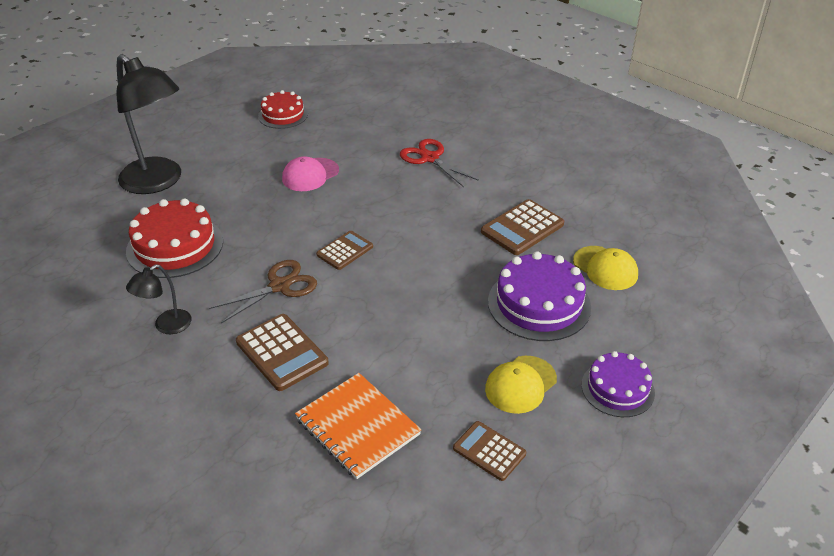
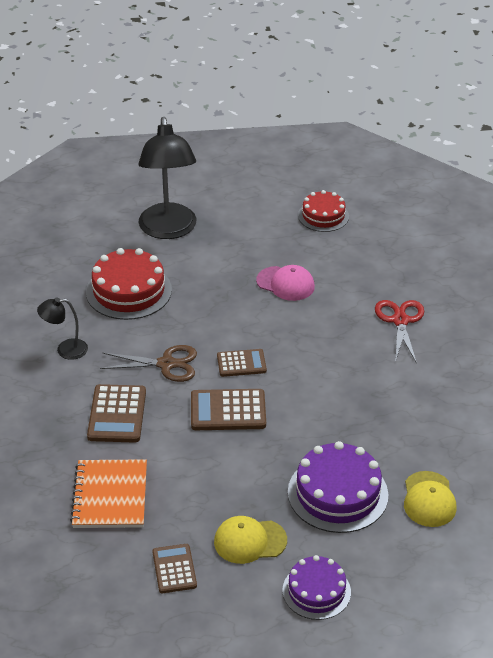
camera: 40 degrees right, 0 degrees up
pink cap [282,156,339,191] -> pink cap turned 150 degrees counterclockwise [256,265,315,301]
brown calculator [481,199,564,255] -> brown calculator moved to [191,389,266,430]

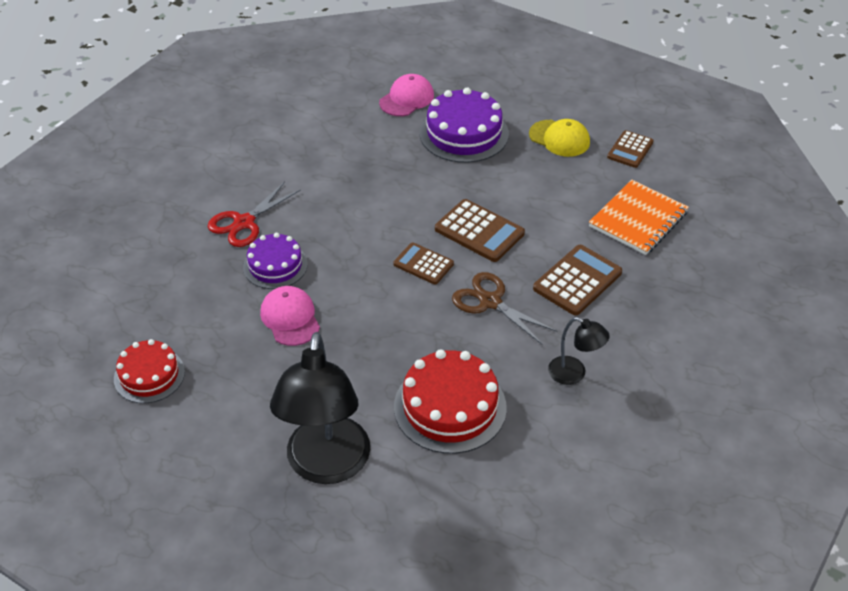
camera: 140 degrees left, 5 degrees up
black lamp [138,117,196,239] -> black lamp turned 150 degrees clockwise [270,332,370,484]
purple cake [282,555,351,620] -> purple cake moved to [243,233,308,289]
yellow cap [404,471,456,527] -> pink cap [379,74,434,116]

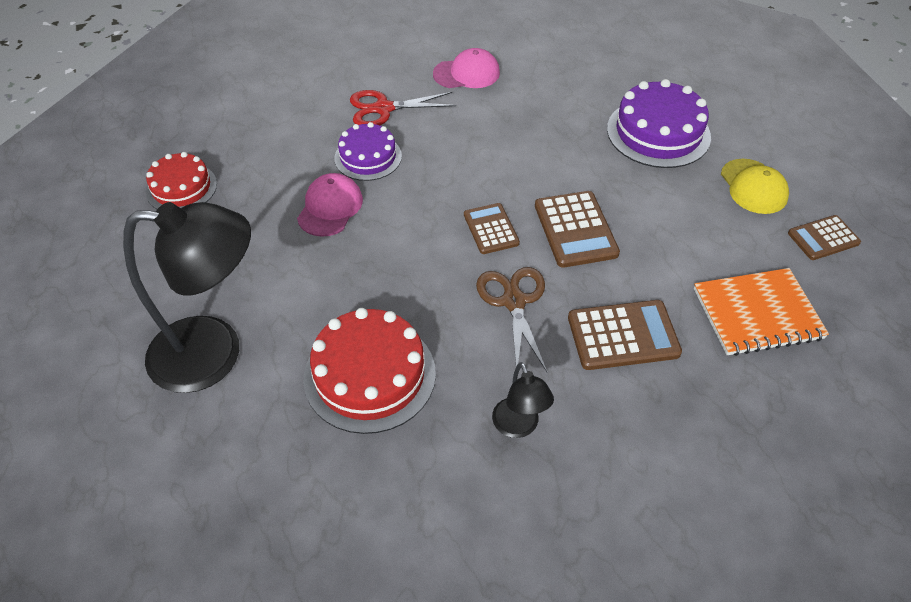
camera: 40 degrees right, 5 degrees up
black lamp [270,332,370,484] -> black lamp turned 135 degrees counterclockwise [123,202,251,393]
pink cap [379,74,434,116] -> pink cap moved to [433,48,500,88]

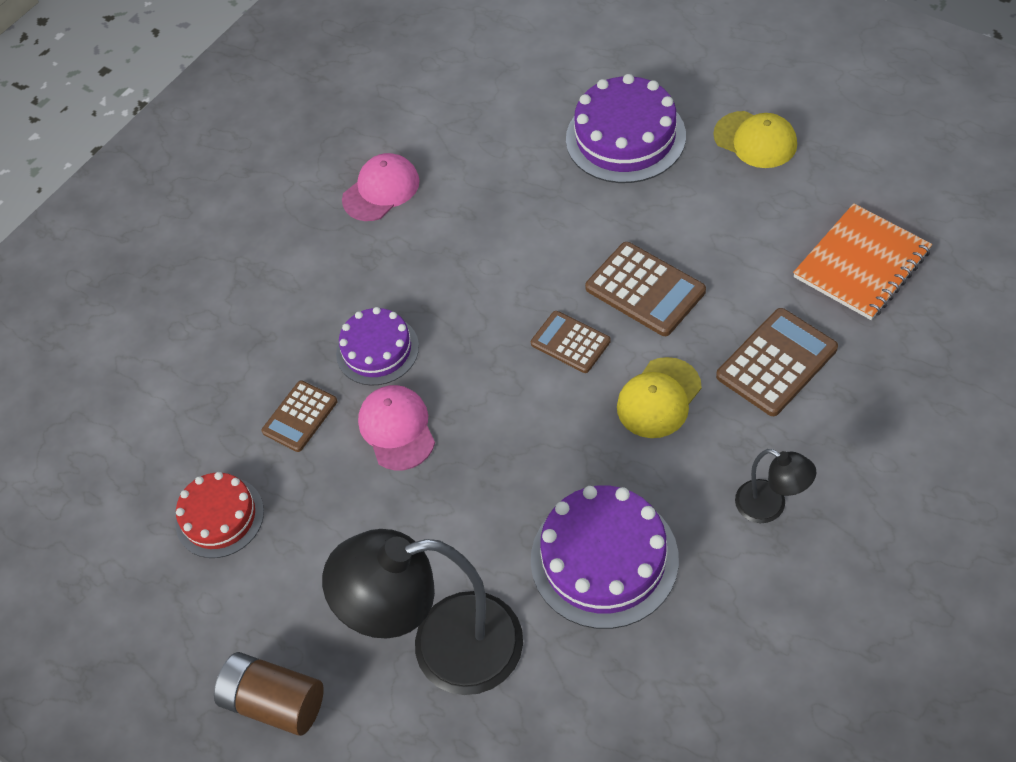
camera: 30 degrees left, 5 degrees up
black lamp [123,202,251,393] -> black lamp turned 150 degrees counterclockwise [322,529,523,695]
red cake [303,308,436,434] -> purple cake [531,485,679,629]
red scissors [350,90,456,125] -> none
brown scissors [476,267,547,372] -> yellow cap [617,357,702,438]
brown calculator [788,215,861,260] -> brown calculator moved to [261,380,337,452]
none -> brown battery [214,652,324,736]

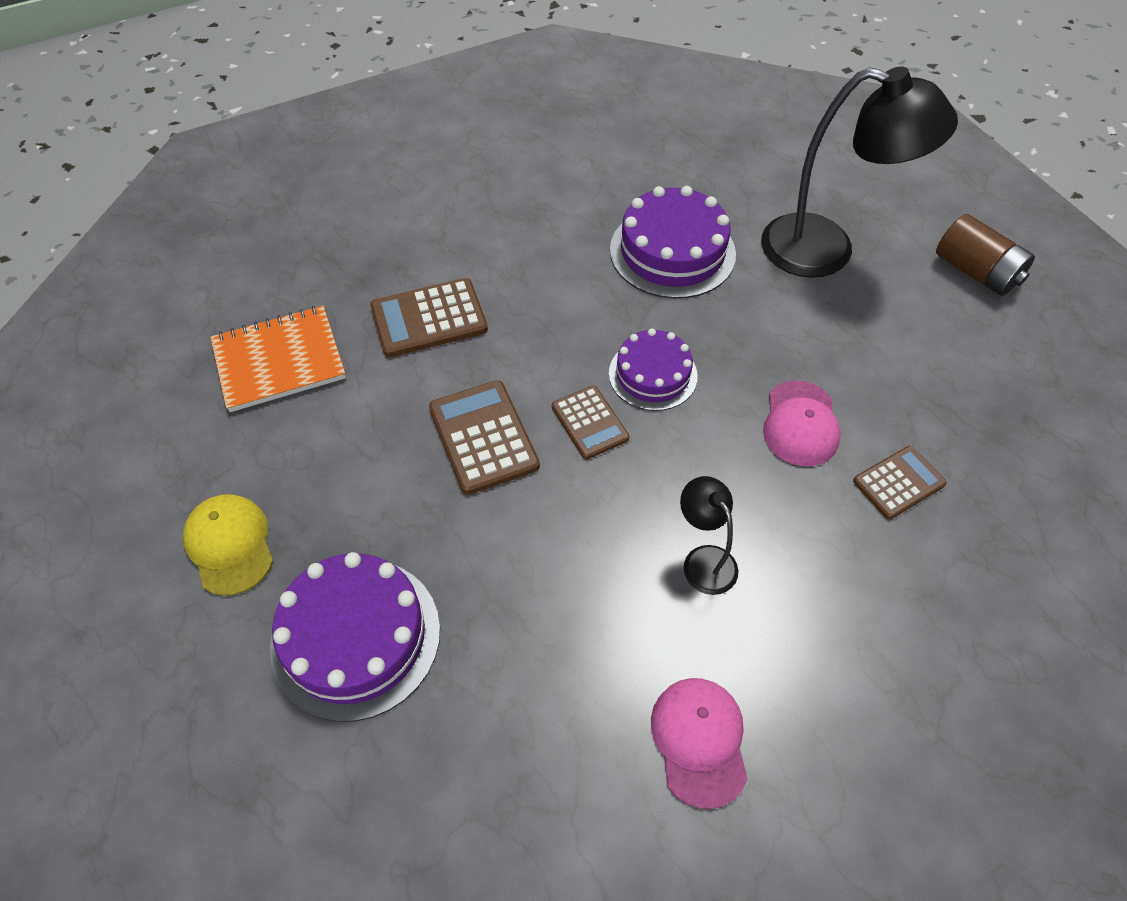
camera: 160 degrees left, 0 degrees up
red cake [175,472,264,558] -> none
purple cake [336,307,419,386] -> purple cake moved to [609,328,698,411]
pink cap [342,153,420,221] -> pink cap turned 105 degrees clockwise [651,678,747,809]
yellow cap [617,357,702,438] -> none
black lamp [735,449,816,523] -> black lamp moved to [680,476,738,595]

